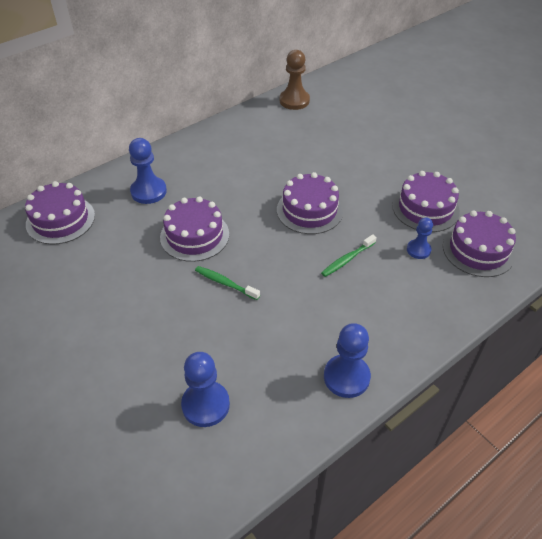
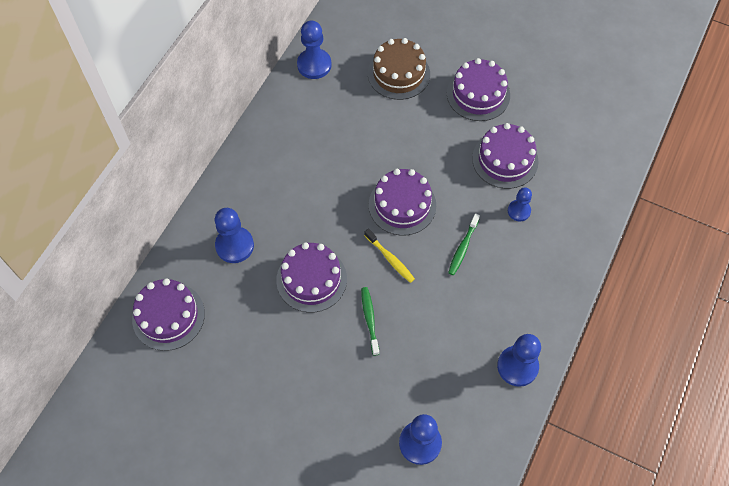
camera: 25 degrees left, 15 degrees up
green toothbrush [195,266,260,300] -> green toothbrush turned 75 degrees clockwise [361,287,379,356]
brown pawn [280,50,310,110] -> blue pawn [297,21,332,79]
purple cake [443,211,516,277] -> purple cake moved to [447,58,510,121]
none -> yellow toothbrush [364,229,415,283]
none -> brown cake [368,38,430,100]

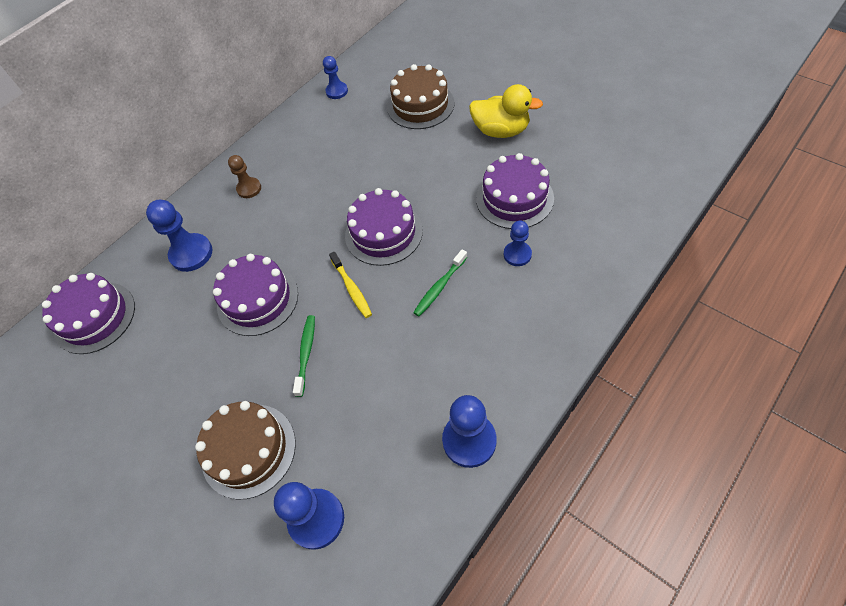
camera: 20 degrees right, 5 degrees down
blue pawn [297,21,332,79] -> blue pawn [323,56,348,99], size x0.62
purple cake [447,58,510,121] -> yellow duck [469,84,543,138]
none -> brown cake [195,401,296,499]
none -> brown pawn [228,155,261,198]

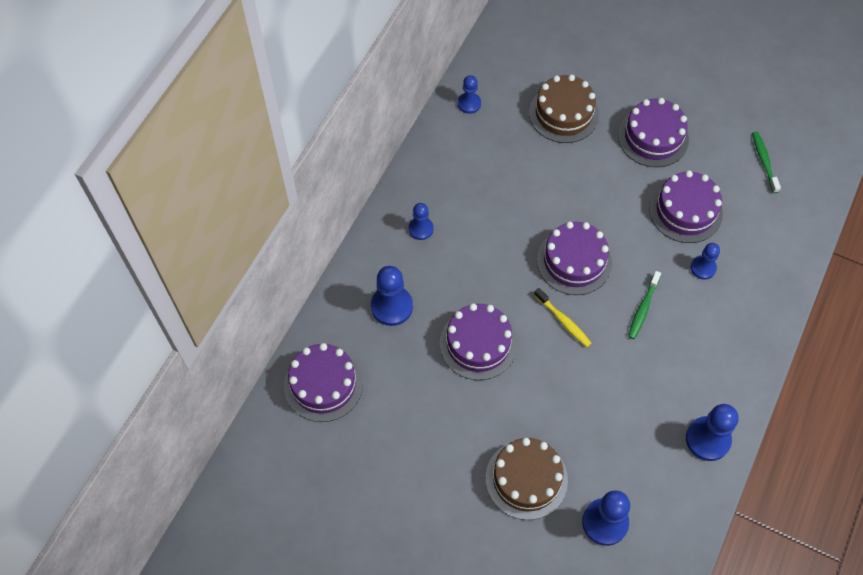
camera: 20 degrees left, 5 degrees up
brown pawn [228,155,261,198] -> blue pawn [409,203,433,240]
green toothbrush [293,315,315,397] -> green toothbrush moved to [752,131,781,193]
yellow duck [469,84,543,138] -> purple cake [618,98,689,167]

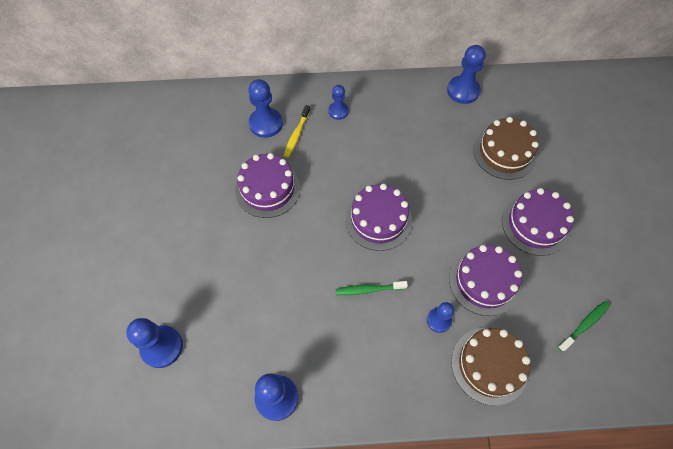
camera: 60 degrees right, 0 degrees up
purple cake [284,343,363,422] -> none
blue pawn [458,75,481,114] -> blue pawn [447,45,486,104], size x1.63
brown cake [486,438,568,520] -> brown cake moved to [451,328,531,406]
yellow toothbrush [534,288,592,347] -> yellow toothbrush moved to [284,105,310,158]

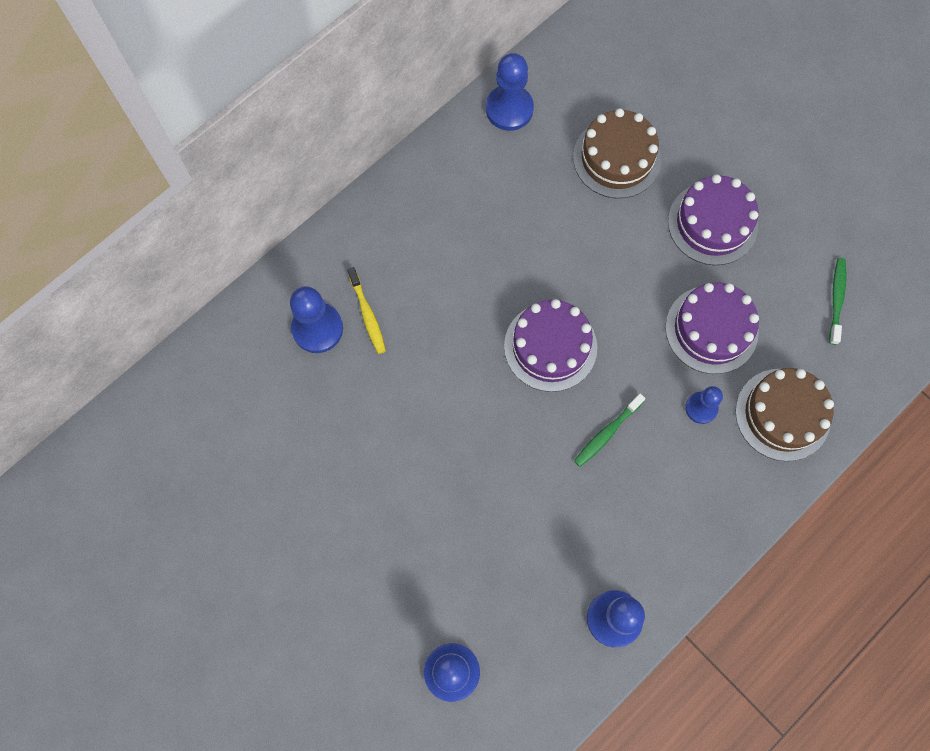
camera: 40 degrees left, 10 degrees up
purple cake [235,153,300,218] -> none
blue pawn [328,85,349,120] -> none

